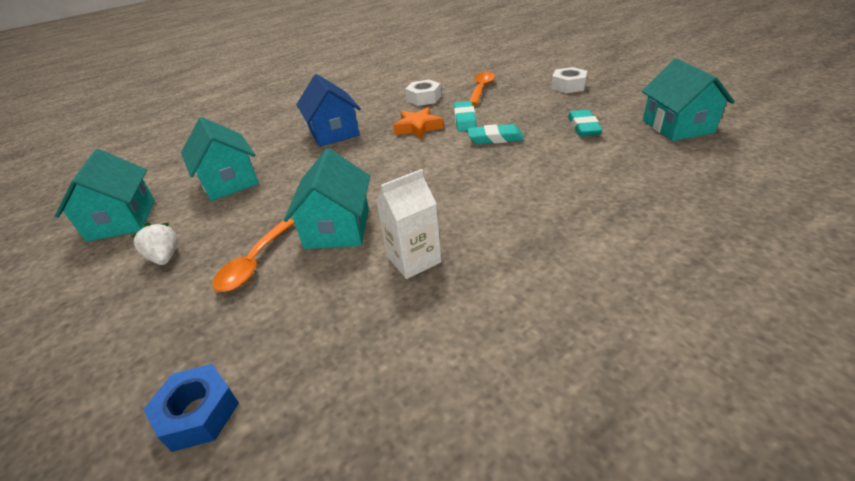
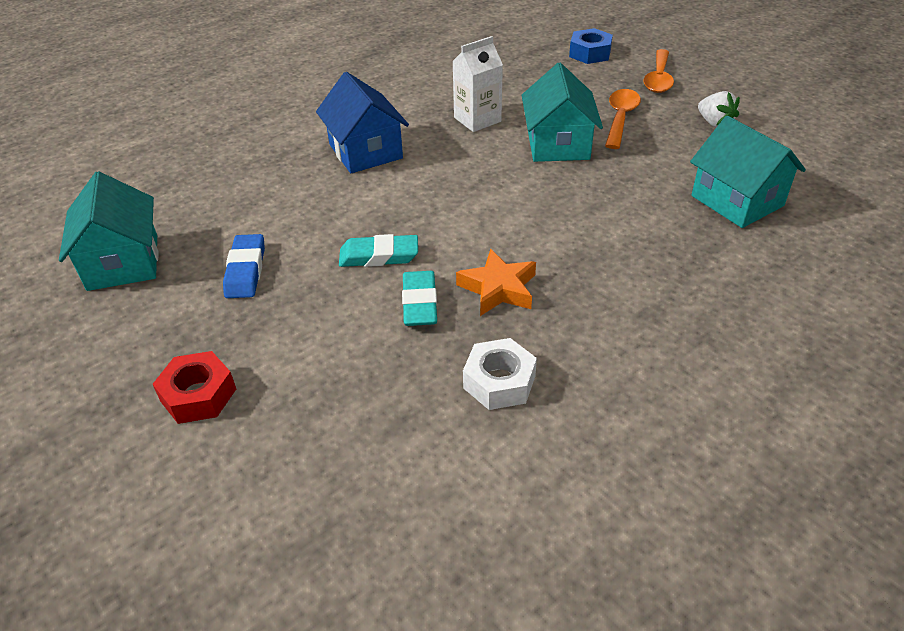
camera: 175 degrees right, 5 degrees up
turquoise house [55,149,155,242] -> none
blue house [296,74,361,147] -> blue house moved to [316,72,409,173]
orange spoon [469,72,495,105] -> orange spoon moved to [643,49,674,93]
white nut [551,67,588,93] -> red nut [153,351,236,424]
turquoise eraser [568,110,603,137] -> blue eraser [223,234,265,298]

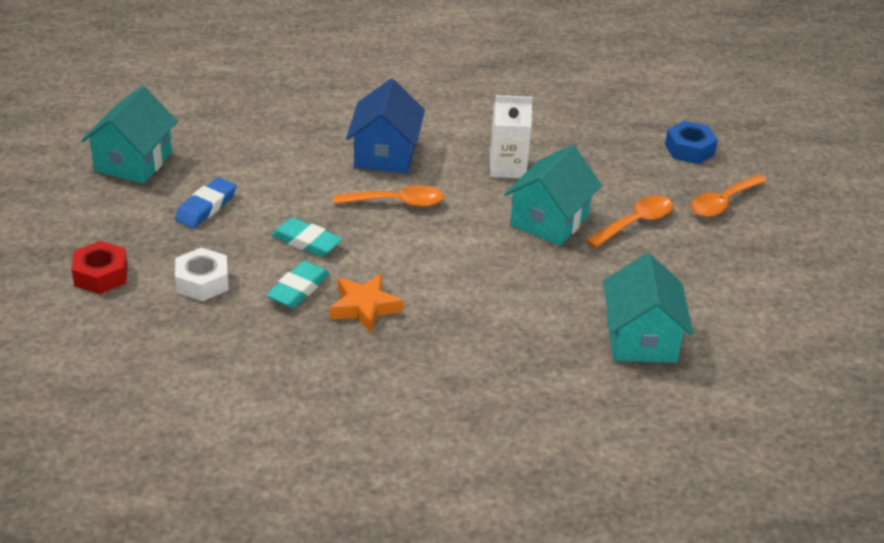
camera: 30 degrees right, 5 degrees down
white nut [463,338,537,410] -> white nut moved to [175,248,228,301]
white strawberry [698,91,740,127] -> none
none -> orange spoon [334,185,444,207]

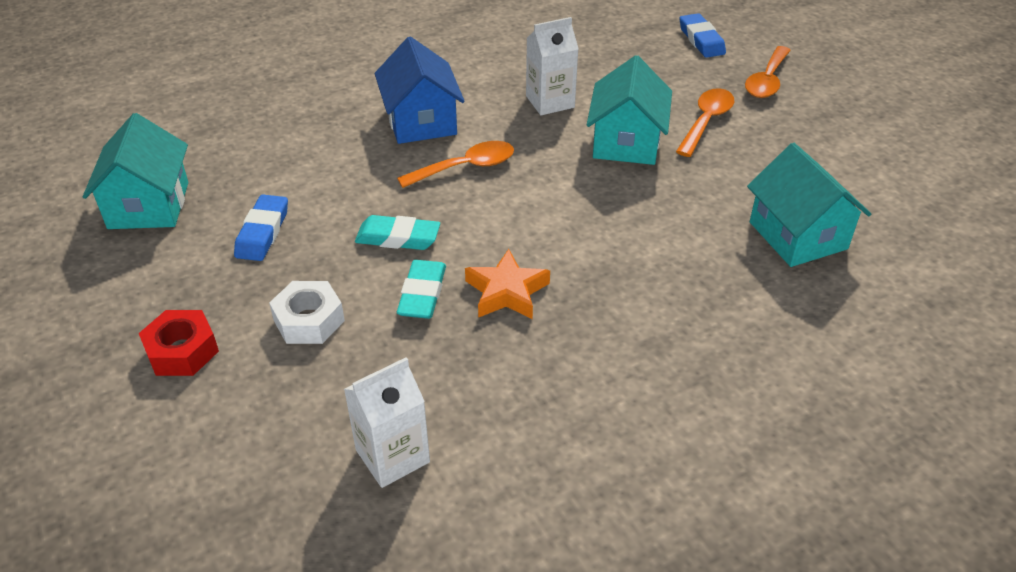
camera: 20 degrees left, 5 degrees up
blue nut [665,121,718,164] -> blue eraser [680,13,726,58]
none -> white carton [344,357,430,488]

